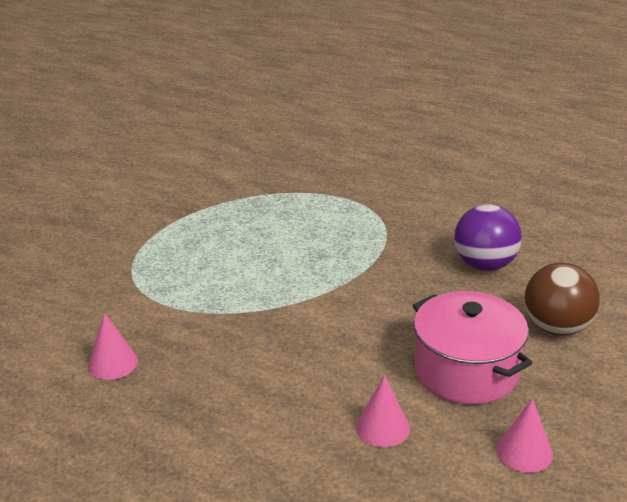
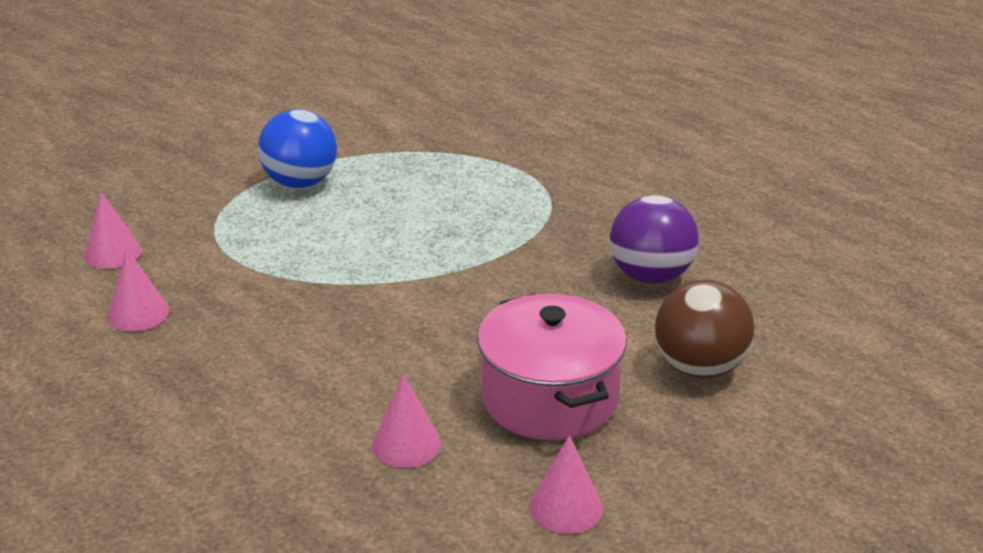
camera: 15 degrees right, 0 degrees up
none -> pink cone [84,191,142,269]
none -> blue ball [258,109,337,188]

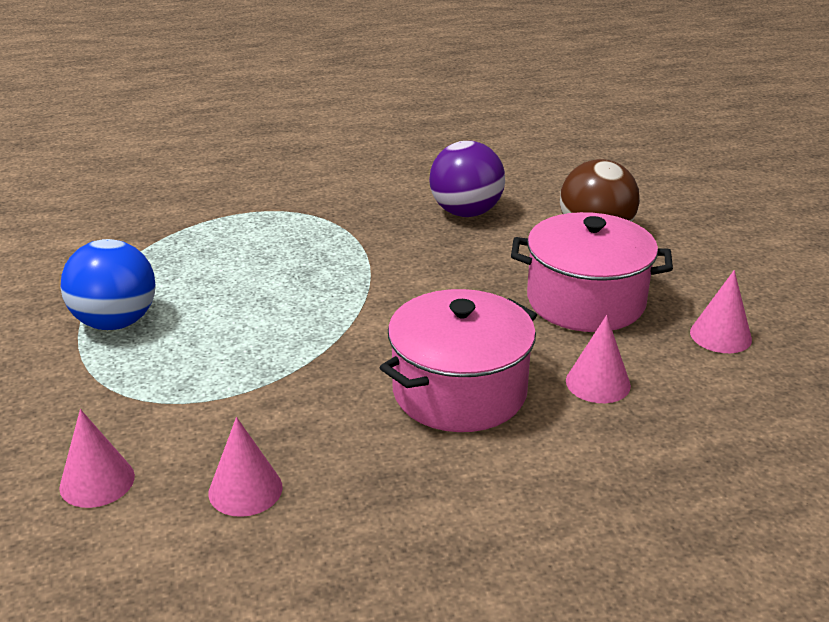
camera: 60 degrees left, 0 degrees up
none -> pink pot [380,289,537,432]

